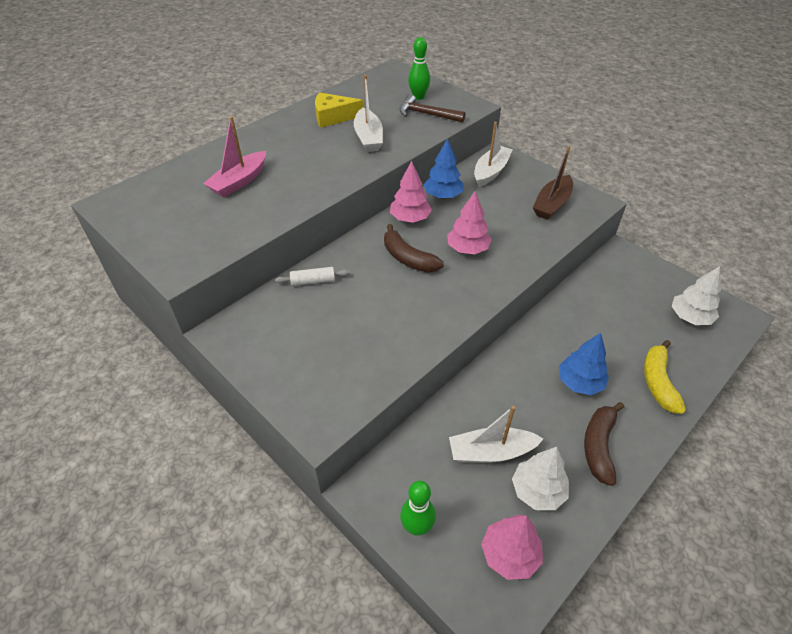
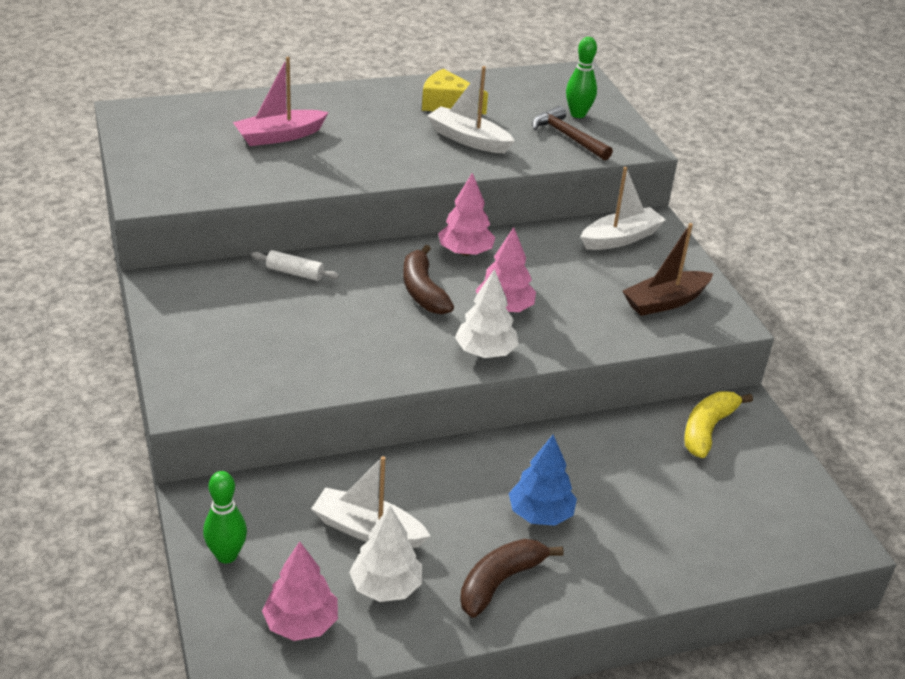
camera: 25 degrees right, 10 degrees down
white boat [354,75,383,152] -> white boat turned 105 degrees clockwise [427,66,514,153]
blue tree [423,138,464,199] -> none
yellow banana [644,340,686,414] -> yellow banana moved to [684,392,753,458]
white tree [672,266,721,325] -> white tree moved to [455,269,519,358]

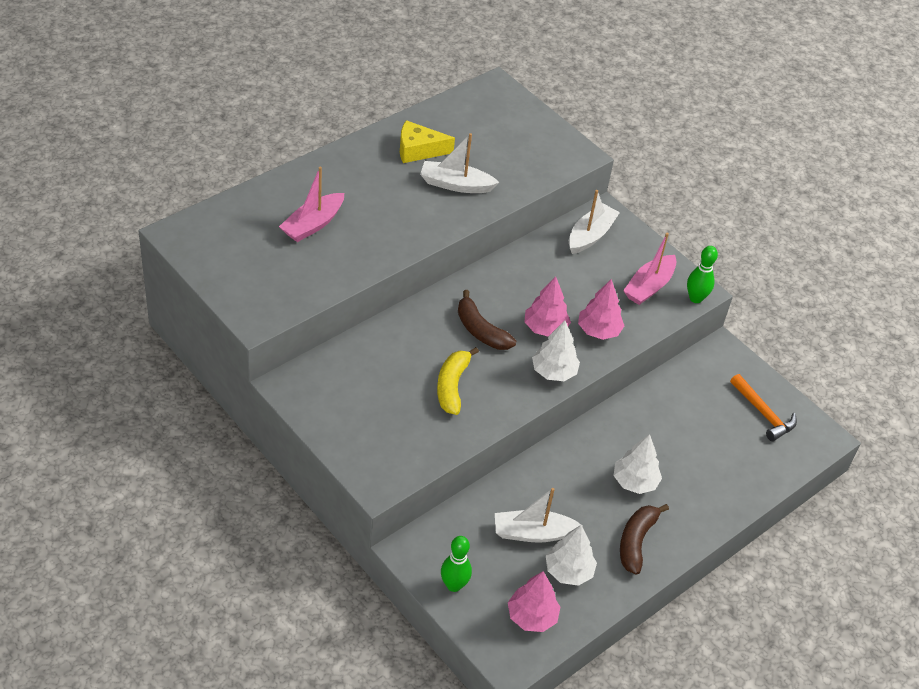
camera: 25 degrees left, 10 degrees up
white rolling pin [251,250,339,281] -> none
pink tree [438,173,496,256] -> pink tree moved to [578,279,624,340]
blue tree [509,435,577,526] -> white tree [613,434,662,494]
brown hammer [532,106,613,161] -> none
green bowling pin [566,37,597,118] -> green bowling pin moved to [687,246,718,303]
brown boat [622,223,713,316] -> pink boat [623,233,676,305]
yellow banana [684,392,753,458] -> yellow banana moved to [437,347,479,415]
none -> orange hammer [730,374,797,441]

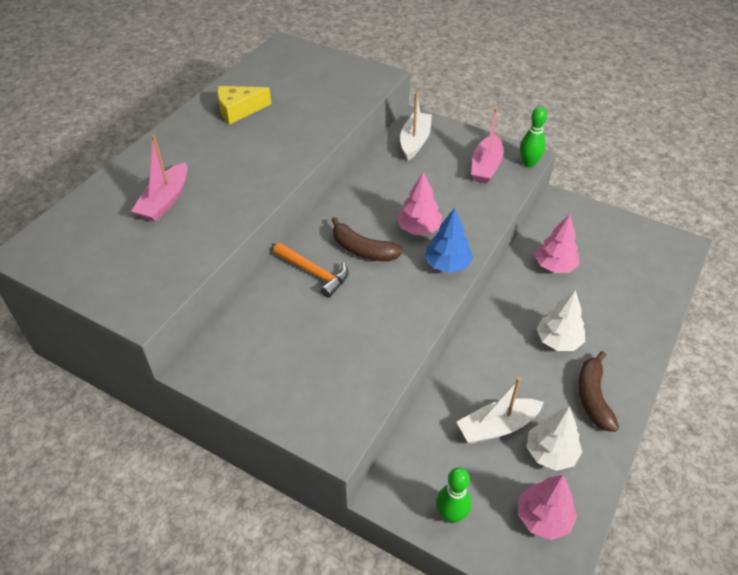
camera: 15 degrees left, 0 degrees up
white boat [420,133,499,193] -> none
yellow banana [437,347,479,415] -> none
white tree [532,321,580,381] -> blue tree [425,208,473,273]
pink tree [578,279,624,340] -> pink tree moved to [535,214,579,273]
orange hammer [730,374,797,441] -> orange hammer moved to [273,243,349,298]

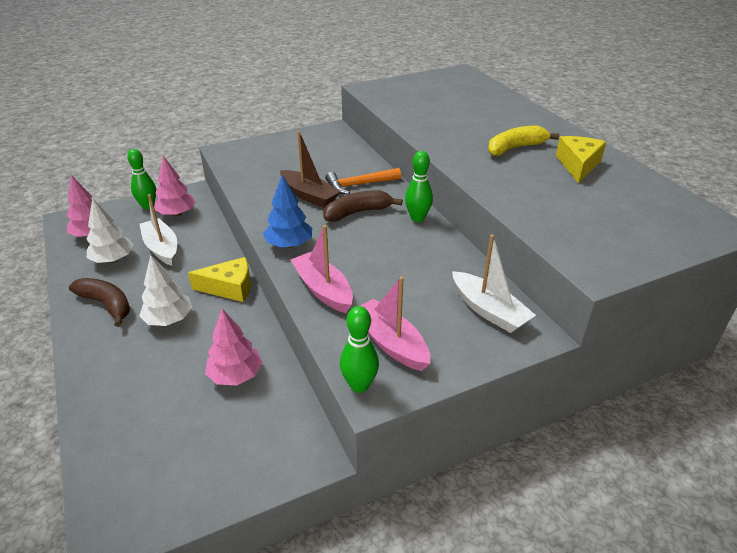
camera: 125 degrees right, 10 degrees down
pink boat [131,135,188,222] -> pink boat moved to [290,225,353,313]
pink tree [397,172,442,235] -> pink tree moved to [154,156,196,216]
white boat [457,377,544,444] -> white boat turned 45 degrees counterclockwise [140,194,177,266]
none -> yellow cheese [188,257,251,302]
none -> brown boat [280,131,341,208]
none -> green bowling pin [405,151,433,222]
none -> yellow banana [488,125,559,156]

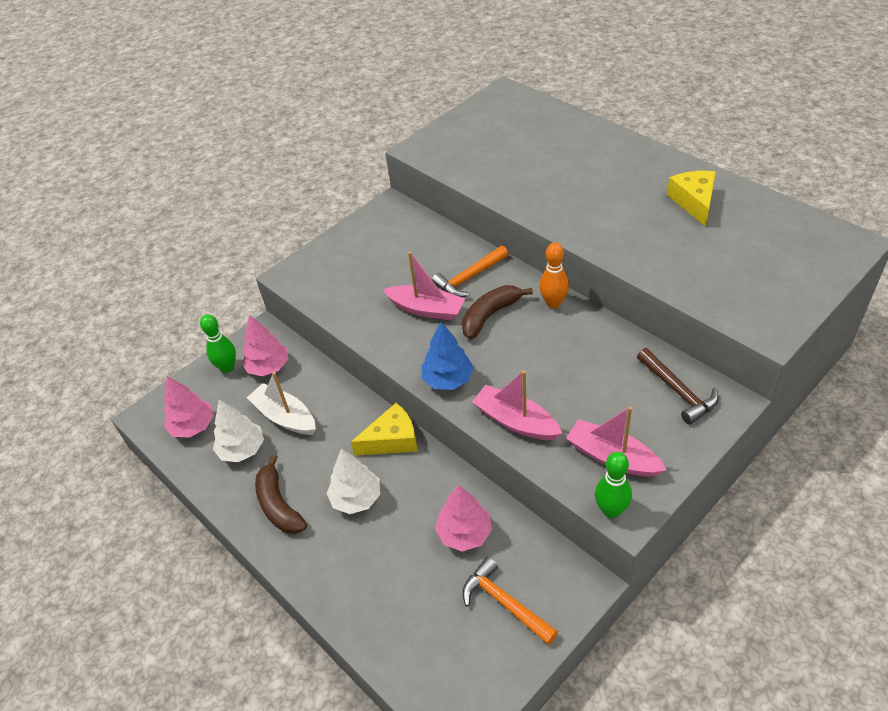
camera: 15 degrees left, 10 degrees up
brown banana [69,278,130,327] -> brown banana turned 135 degrees counterclockwise [255,454,307,534]
brown boat [280,131,341,208] -> pink boat [383,252,465,320]
green bowling pin [405,151,433,222] -> orange bowling pin [539,243,569,308]
white boat [452,235,536,333] -> brown hammer [637,348,719,424]
yellow banana [488,125,559,156] -> none
none -> orange hammer [462,557,558,645]

